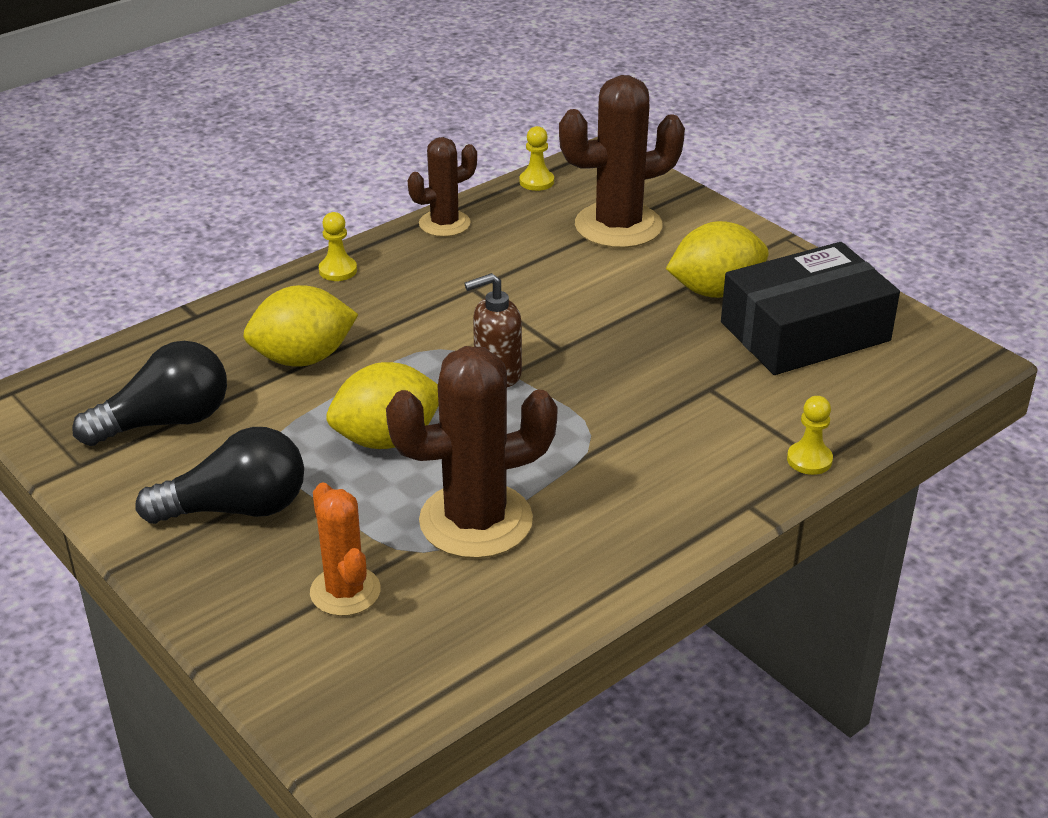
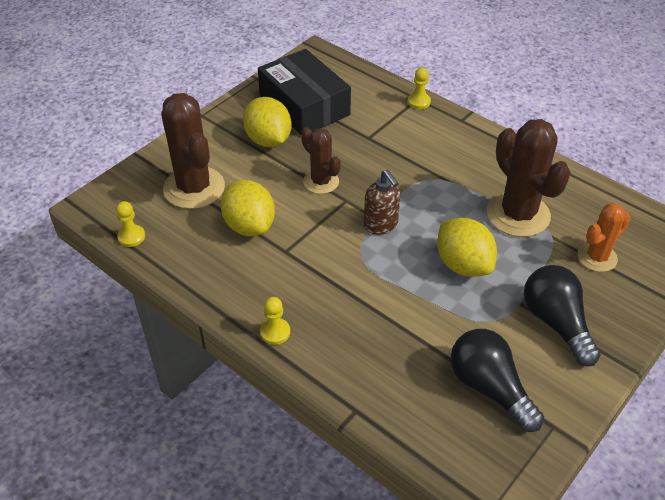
camera: 100 degrees left, 10 degrees up
yellow lemon [243,285,358,367] -> yellow lemon moved to [221,180,275,236]
brown cactus [408,137,477,237] -> brown cactus moved to [301,127,341,194]

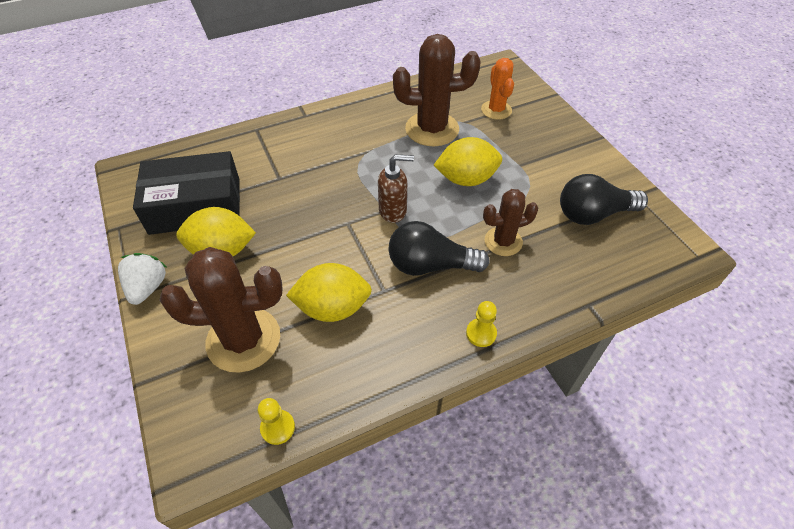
camera: 65 degrees left, 5 degrees up
brown cactus [301,127,341,194] -> brown cactus moved to [483,189,538,256]
yellow pawn [408,68,431,109] -> none
black light bulb [524,265,601,367] -> black light bulb moved to [388,221,490,276]
none -> white strawberry [118,253,167,305]

